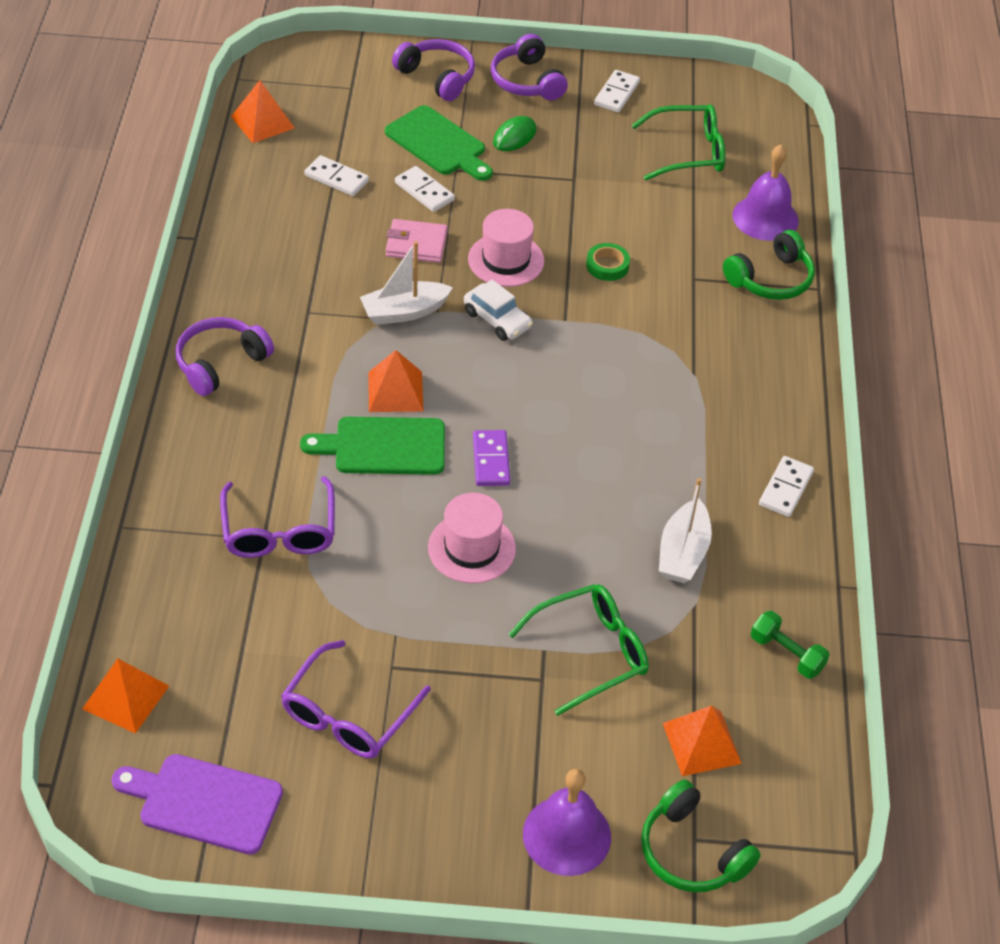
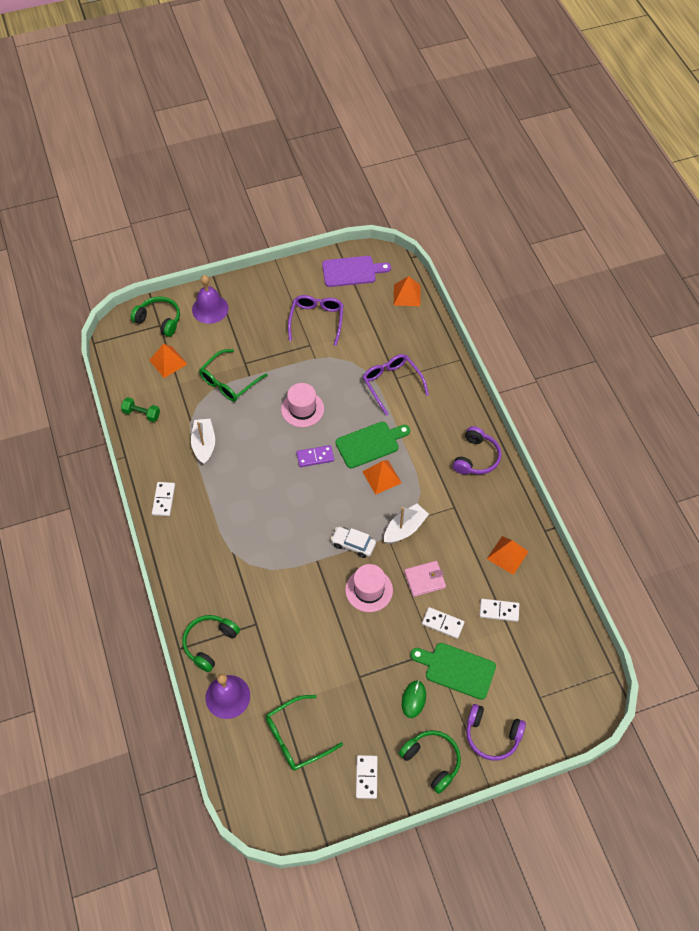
camera: 160 degrees right, 10 degrees up
orange pyramid [231,80,295,143] -> orange pyramid moved to [487,536,529,575]
purple domino [473,430,510,486] -> purple domino turned 75 degrees counterclockwise [296,445,334,467]
purple headphones [491,34,568,100] -> green headphones [399,730,461,794]
green tape [586,243,630,281] -> none

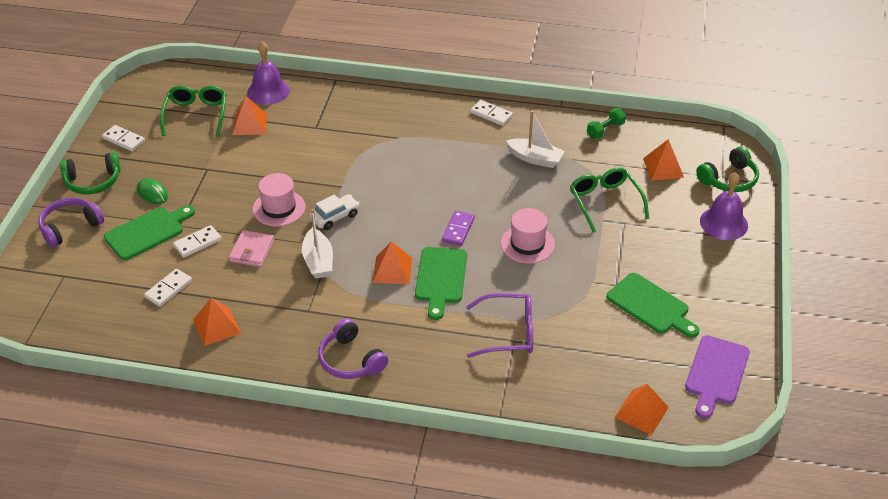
camera: 120 degrees right, 15 degrees down
green headphones [183,615,240,672] -> none
purple glasses [288,295,344,346] -> green cutting board [606,273,699,338]
none -> orange pyramid [232,96,267,135]

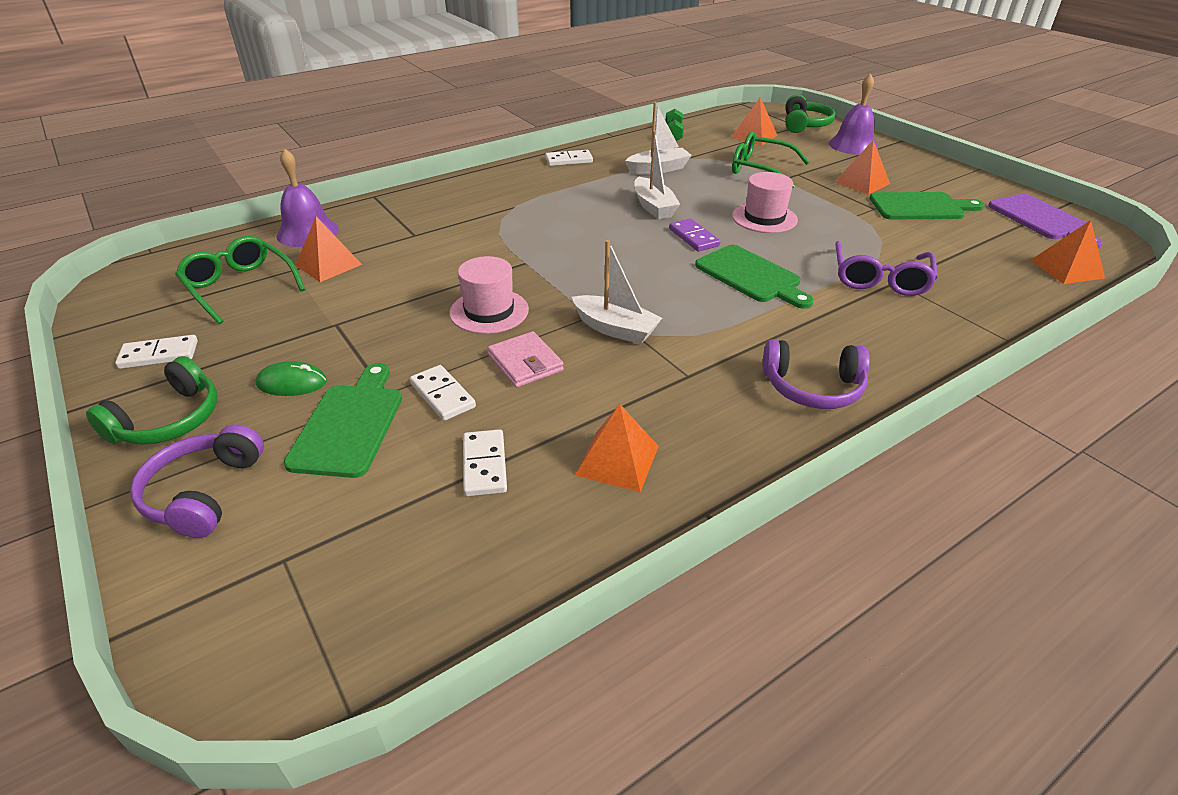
camera: 45 degrees left, 5 degrees down
white domino [173,225,222,258] -> white domino turned 45 degrees counterclockwise [410,365,476,421]
white car [310,194,360,230] -> none
orange pyramid [373,241,412,284] -> orange pyramid moved to [835,140,890,195]
purple glasses [466,293,533,358] -> purple glasses turned 150 degrees clockwise [835,241,937,296]
none -> white boat [634,131,680,219]

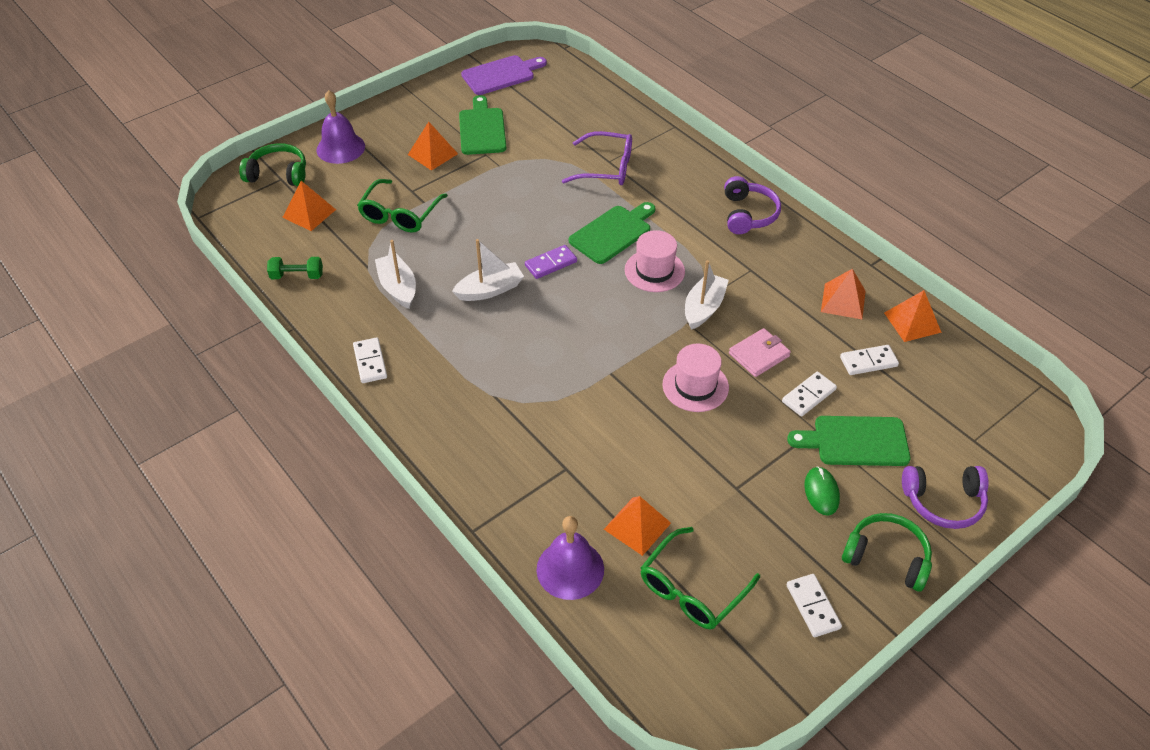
camera: 95 degrees left, 10 degrees up
pink hat [732,172,798,233] -> pink hat moved to [625,230,685,292]
orange pyramid [1030,220,1105,284] -> orange pyramid moved to [884,290,942,342]

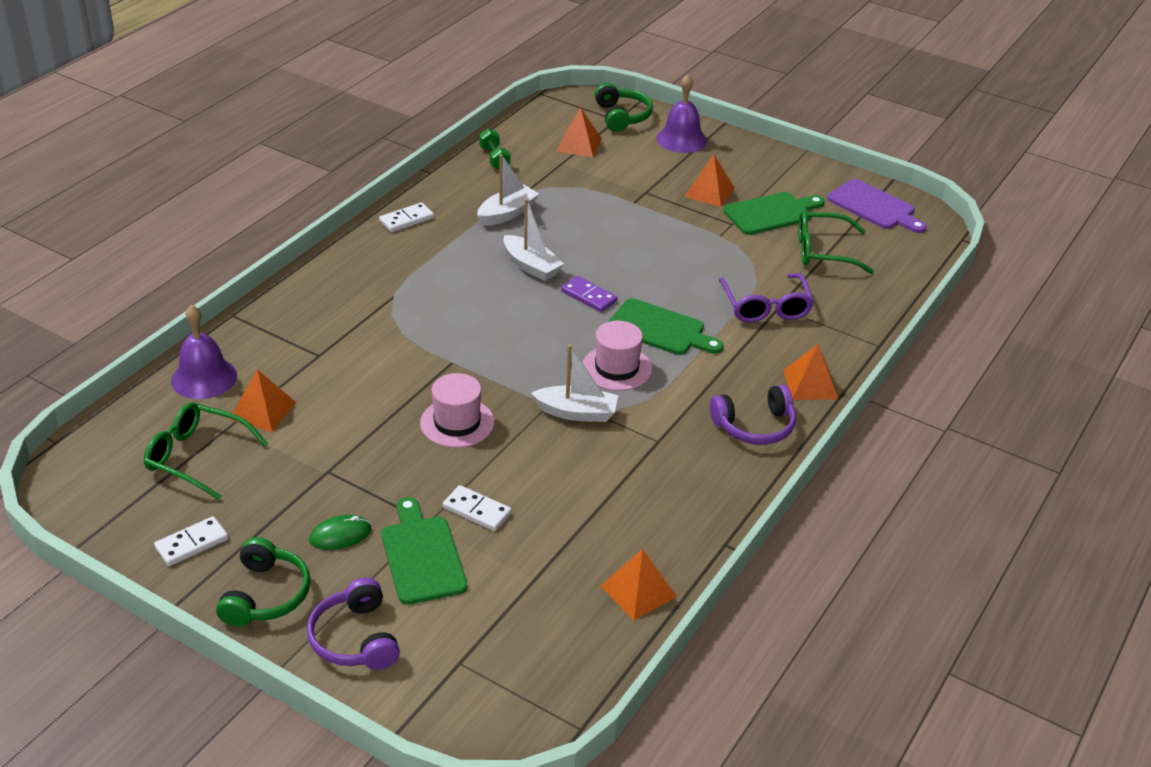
camera: 70 degrees right, 10 degrees down
green glasses [357,179,448,233] -> green glasses moved to [798,210,874,274]
pink wallet [729,328,791,377] -> none
orange pyramid [821,269,866,319] -> orange pyramid moved to [783,344,838,400]
white domino [840,345,899,375] -> none

